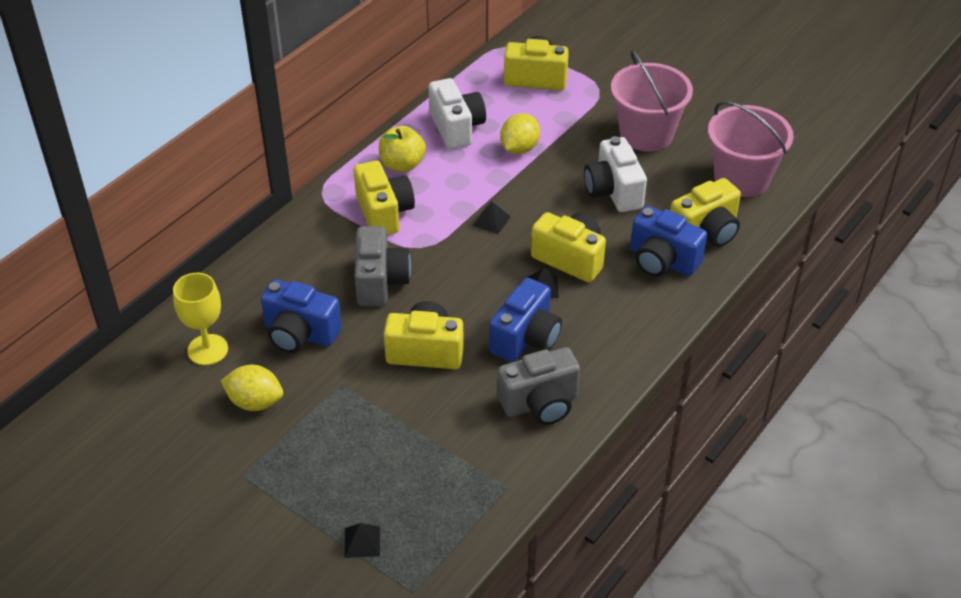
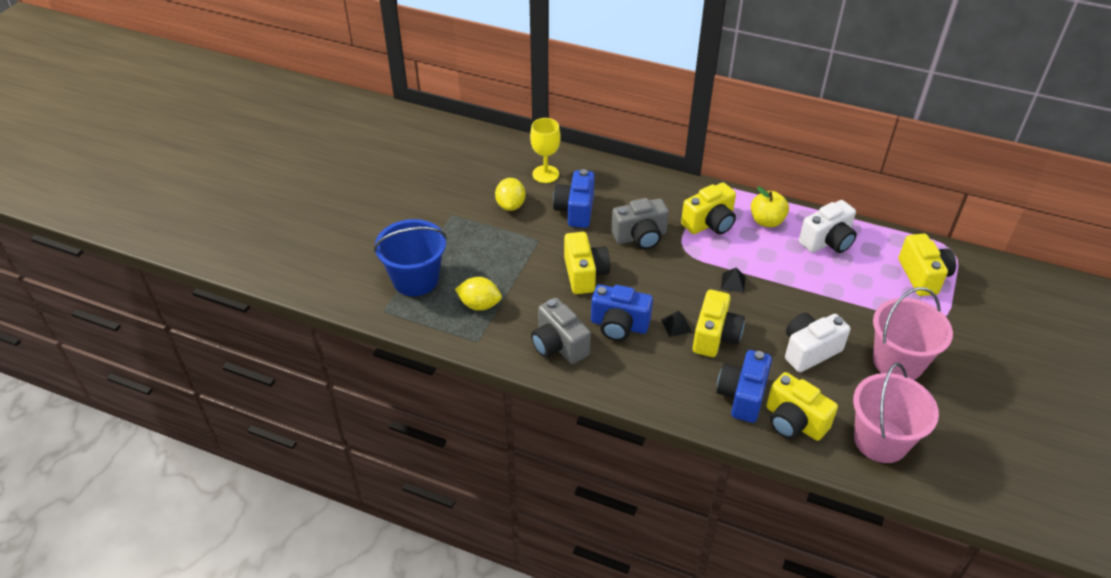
camera: 75 degrees right, 0 degrees up
black pyramid [345,523,380,558] -> blue bucket [374,219,447,296]
yellow lemon [500,113,540,154] -> yellow lemon moved to [455,277,502,311]

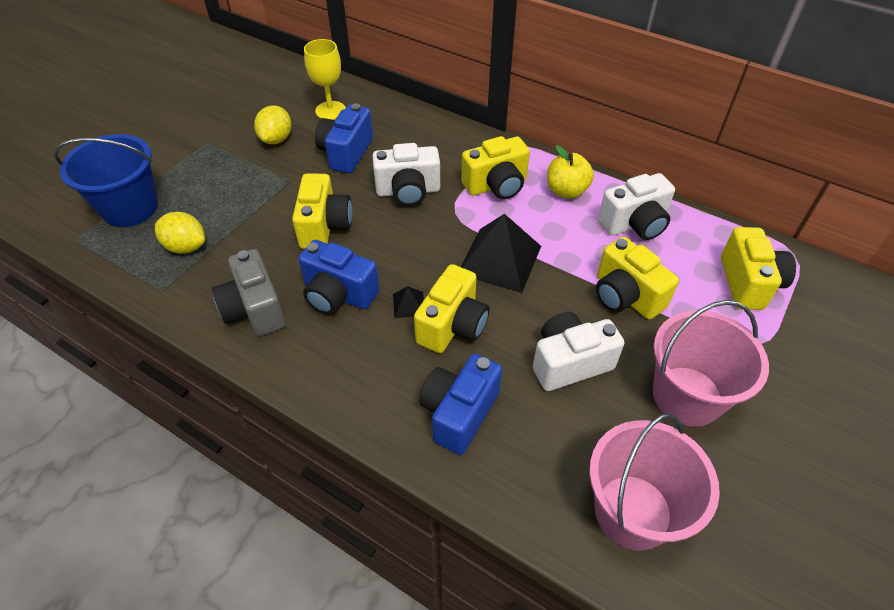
camera: 10 degrees right, 5 degrees up
grey camera [611,198,669,250] -> white camera [372,143,440,206]
black pyramid [721,268,746,293] -> black pyramid [461,214,541,293], size x2.30
yellow camera [766,372,838,441] -> yellow camera moved to [596,237,679,319]

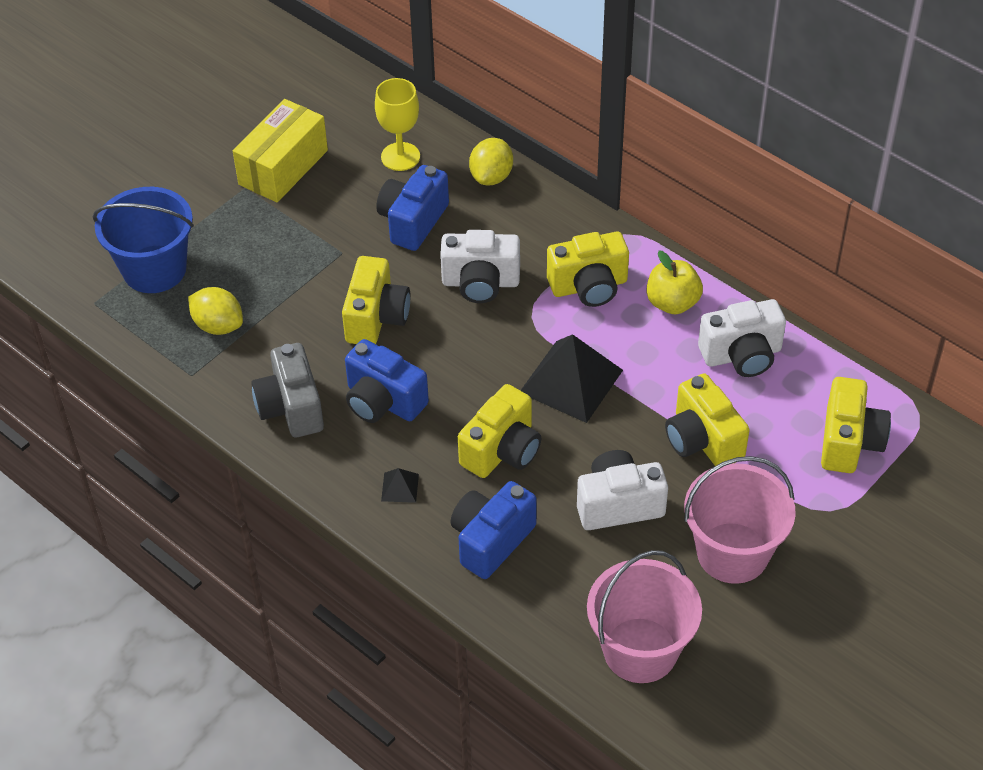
camera: 10 degrees right, 0 degrees up
yellow lemon [254,106,291,144] -> yellow lemon moved to [469,138,513,185]
black pyramid [393,286,424,318] -> black pyramid moved to [381,468,419,503]
none -> yellow box [233,99,328,202]

